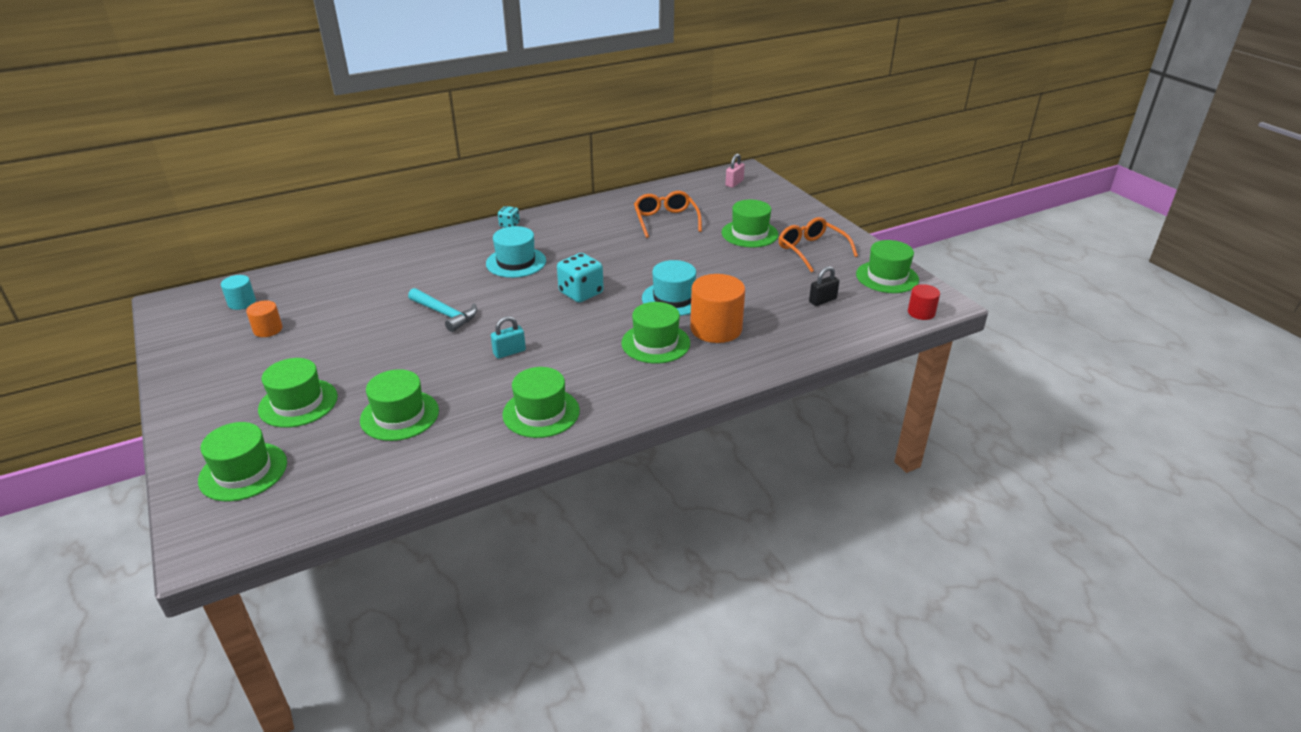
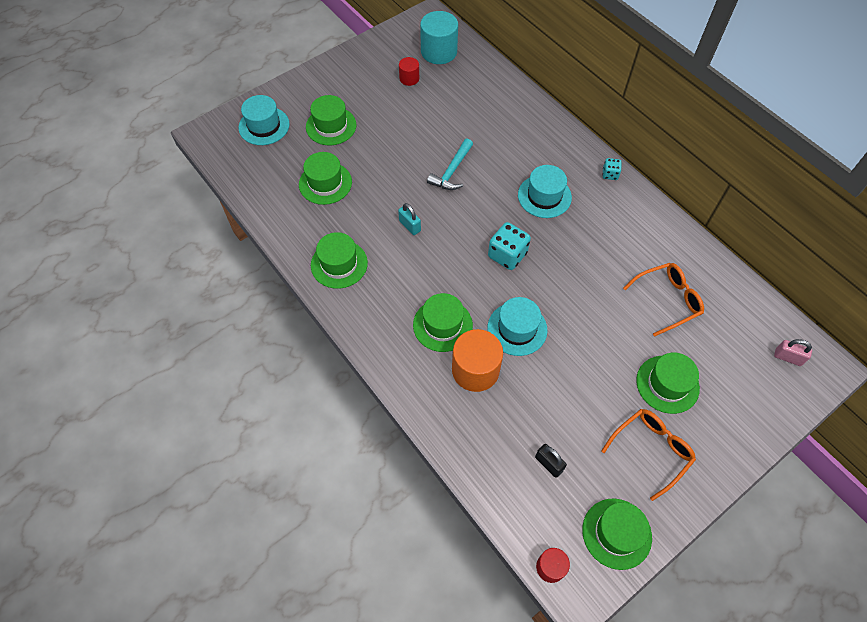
camera: 80 degrees right, 25 degrees up
green hat [198,422,287,501] -> turquoise hat [239,95,290,145]
turquoise cylinder [221,275,256,310] -> turquoise cylinder [420,11,458,64], size x1.87
orange cylinder [246,301,283,337] -> red cylinder [399,57,419,86]

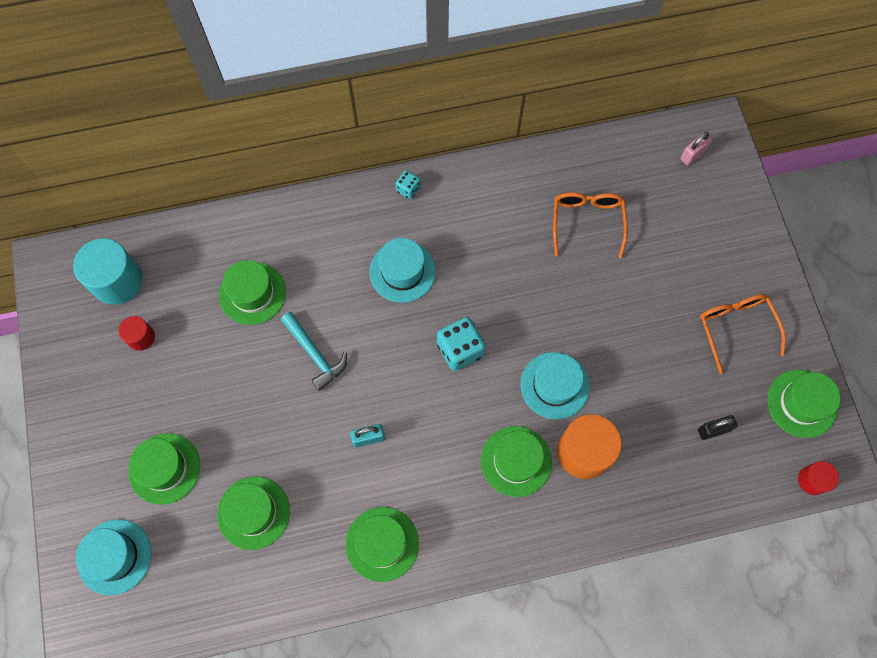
camera: 65 degrees left, 10 degrees up
green hat [636,353,700,414] -> green hat moved to [219,260,286,325]

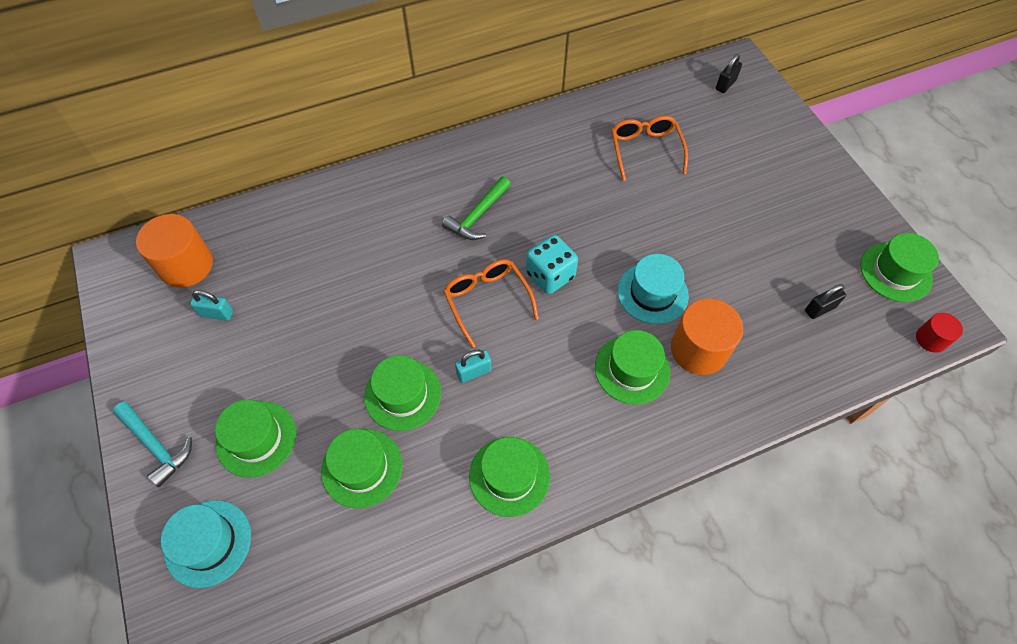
camera: 10 degrees left, 10 degrees down
turquoise cylinder [73,238,143,305] -> orange cylinder [136,214,213,288]
red cylinder [119,316,155,351] -> turquoise padlock [190,290,233,321]
green hat [219,260,286,325] -> green hat moved to [364,355,441,431]
turquoise hammer [281,312,347,391] -> turquoise hammer moved to [113,402,192,487]
turquoise hat [369,238,436,303] -> green hammer [442,177,511,240]
turquoise dice [395,170,421,199] -> none
pink padlock [680,131,712,165] -> black padlock [716,54,742,93]
orange glasses [700,294,786,374] -> orange glasses moved to [443,259,539,348]

